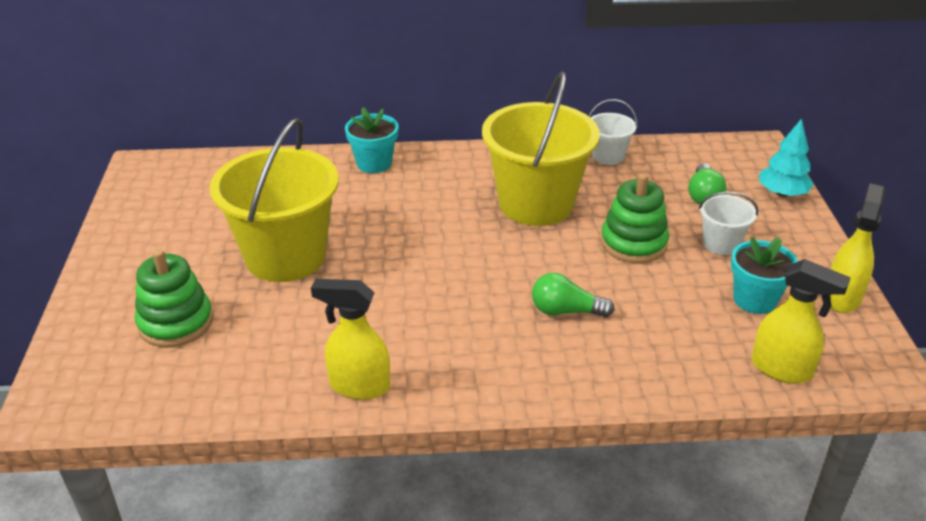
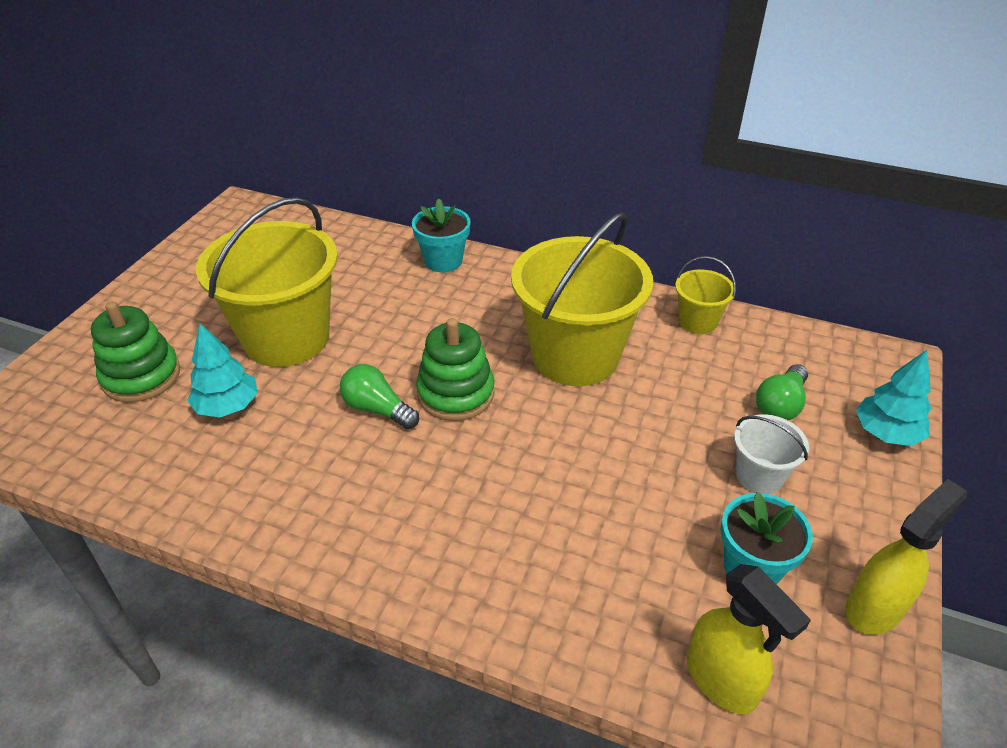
camera: 25 degrees right, 5 degrees up
yellow spray bottle [311,279,390,400] -> none
green light bulb [532,273,615,317] -> green light bulb moved to [340,364,419,429]
white bucket [589,99,637,165] -> yellow bucket [675,256,736,334]
green stacking toy [600,173,669,263] -> green stacking toy moved to [416,318,495,421]
none -> turquoise tree [187,324,258,418]

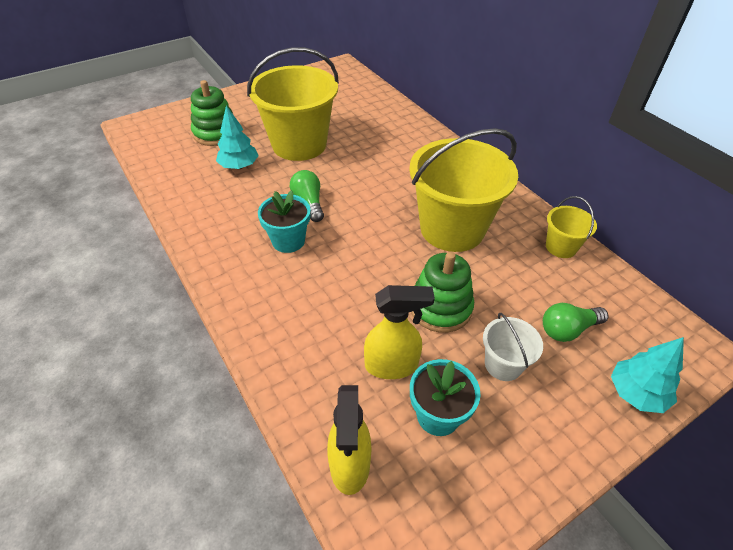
camera: 35 degrees right, 5 degrees up
turquoise flower pot [412,199,471,272] -> turquoise flower pot moved to [258,190,310,253]
green stacking toy [416,318,495,421] -> green stacking toy moved to [411,252,474,333]
yellow spray bottle [845,479,967,635] -> yellow spray bottle moved to [364,285,435,379]

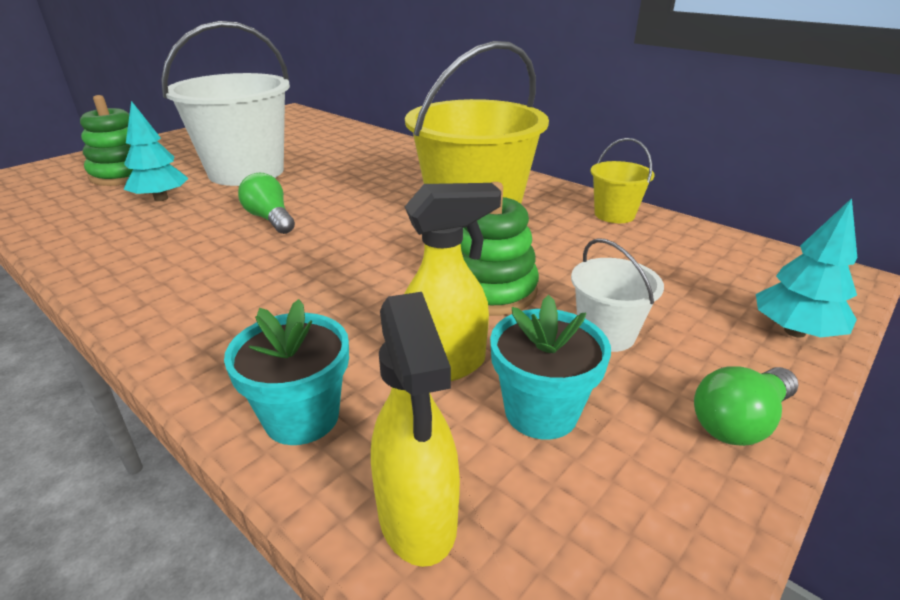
camera: 15 degrees left, 15 degrees down
yellow bucket [247,47,339,161] -> white bucket [161,21,290,186]
turquoise flower pot [258,190,310,253] -> turquoise flower pot moved to [224,299,349,445]
green light bulb [543,303,609,342] -> green light bulb moved to [694,366,798,446]

